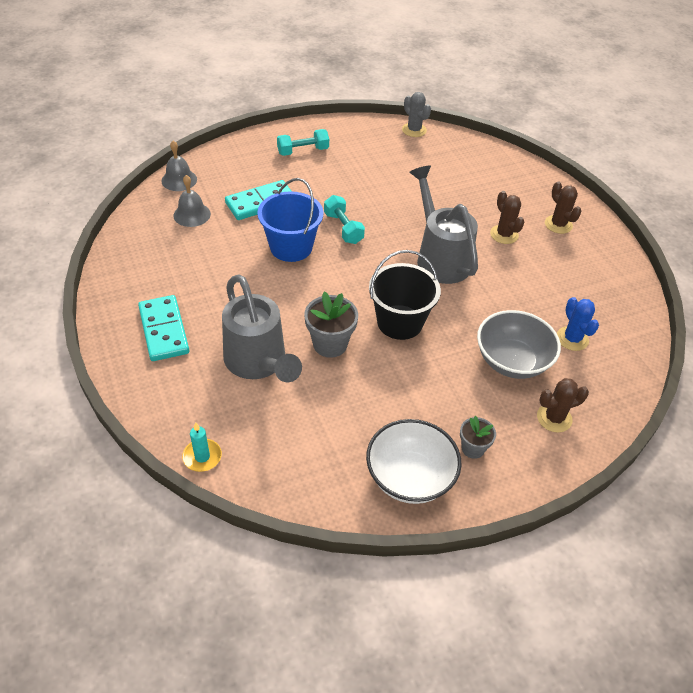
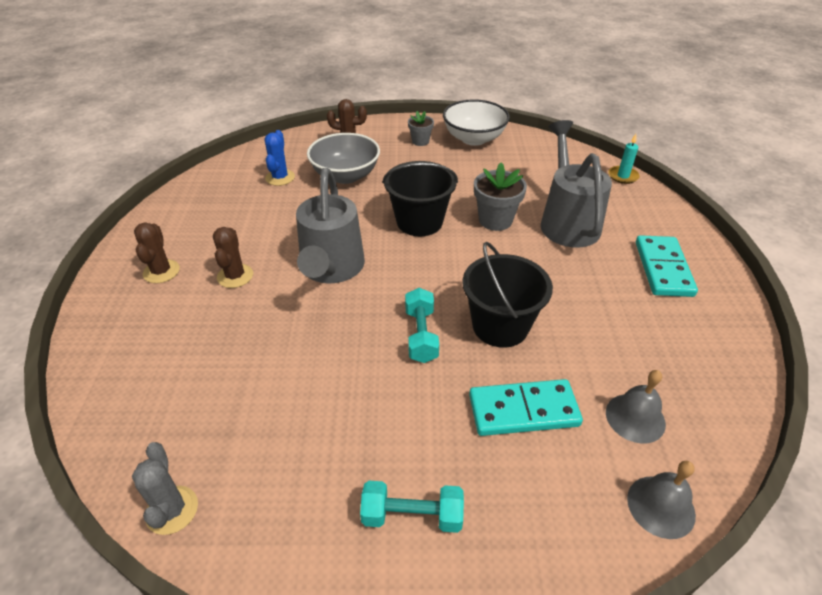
camera: 155 degrees left, 5 degrees down
blue bucket [257,178,324,262] -> black bucket [462,242,553,348]

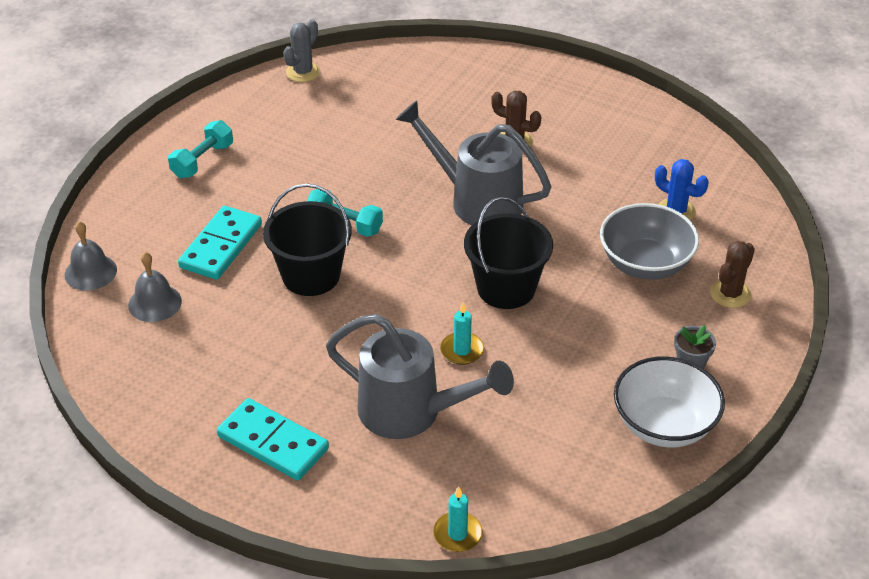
camera: 120 degrees right, 0 degrees up
grey cactus [132,442,198,535] -> grey cactus turned 75 degrees counterclockwise [283,20,320,82]
brown cactus [134,222,180,283] -> none
grey flower pot [474,163,527,231] -> turquoise candle [440,302,484,365]

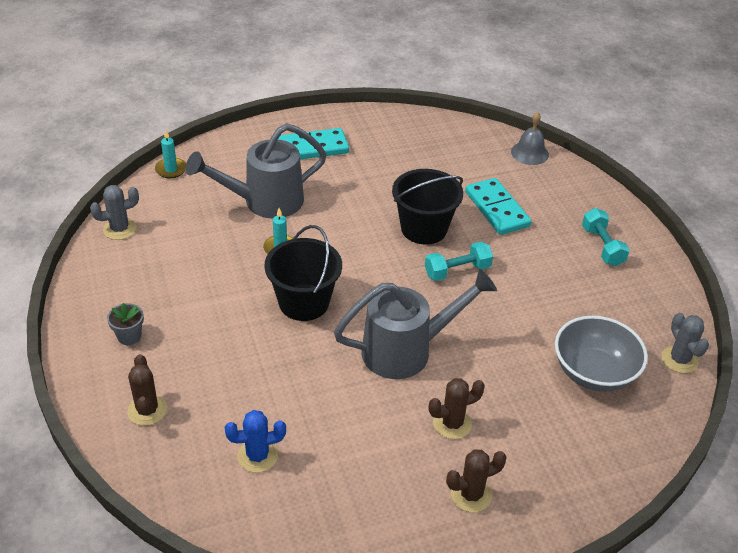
camera: 130 degrees right, 0 degrees up
grey bell [128,252,182,322] -> none
grey bowl [600,203,699,280] -> grey bowl moved to [555,316,648,392]
white bowl [614,357,725,447] -> none
none -> grey cactus [90,185,139,240]
none -> brown cactus [446,449,507,512]

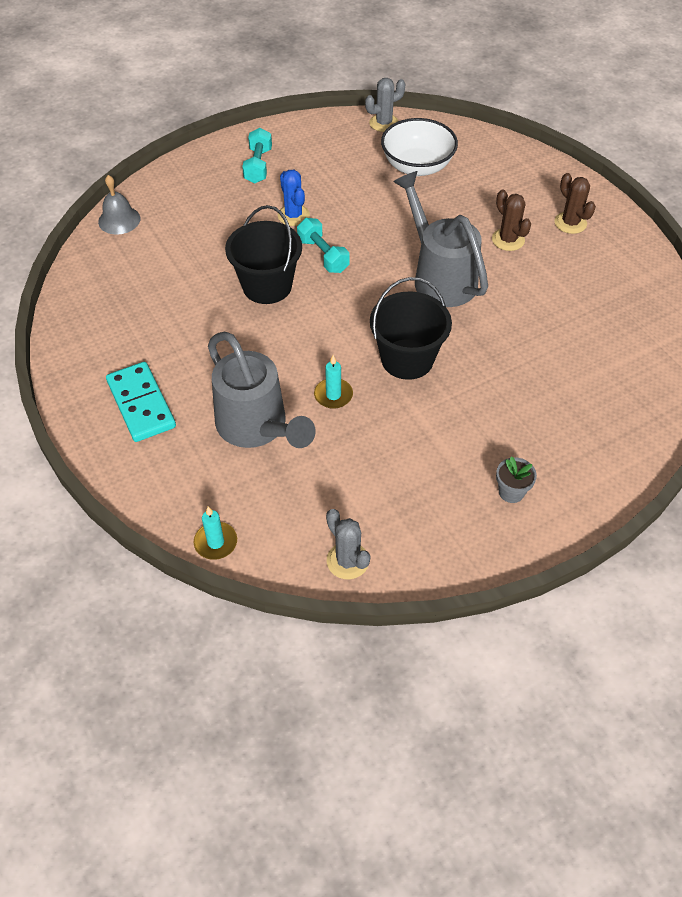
camera: 100 degrees left, 10 degrees up
brown cactus [127,354,167,426] -> none
blue cactus [225,410,286,473] -> blue cactus moved to [278,170,310,226]
turquoise domino [465,178,532,235] -> none
grey bowl [555,316,648,392] -> white bowl [381,118,458,176]
turquoise dumbbell [582,208,630,266] -> turquoise dumbbell turned 60 degrees counterclockwise [242,128,272,183]

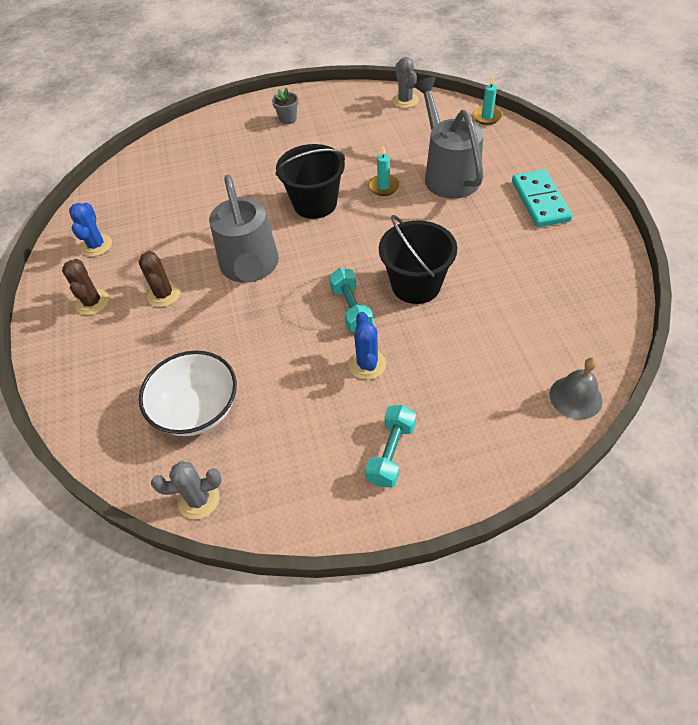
camera: 160 degrees left, 0 degrees up
none -> blue cactus [69,203,112,257]

